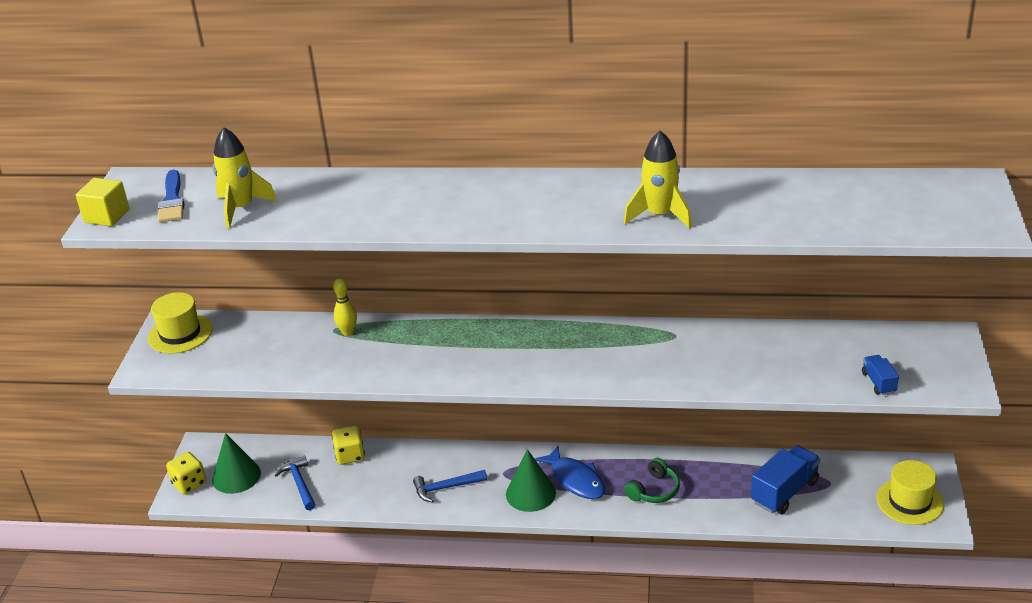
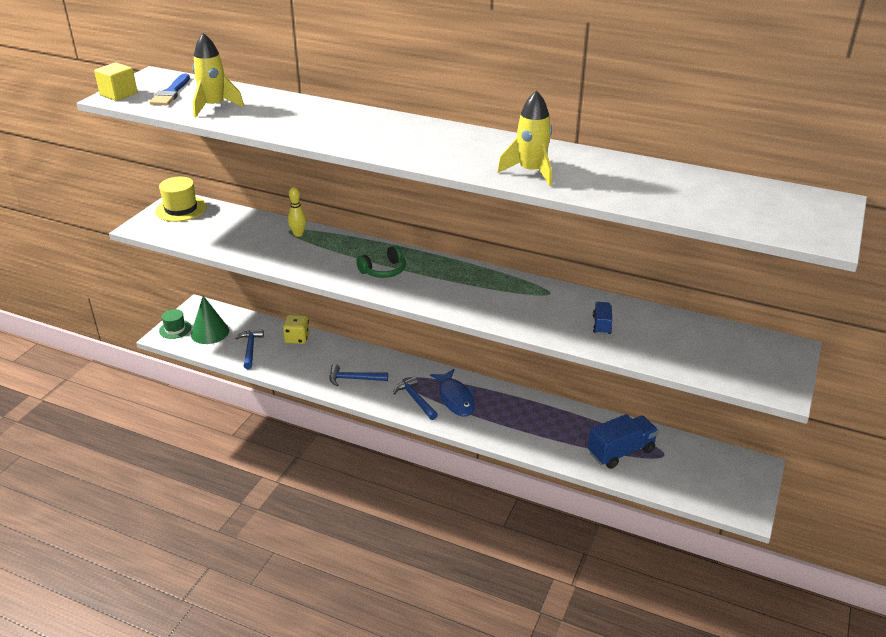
camera: 15 degrees right, 0 degrees up
yellow dice [166,452,206,494] -> green hat [159,309,191,339]
green cone [506,449,556,512] -> blue hammer [393,377,438,420]
green headphones [624,458,680,503] -> green headphones moved to [356,245,406,278]
blue truck [862,355,899,395] -> blue truck moved to [593,302,612,335]
yellow hat [877,460,944,525] -> none

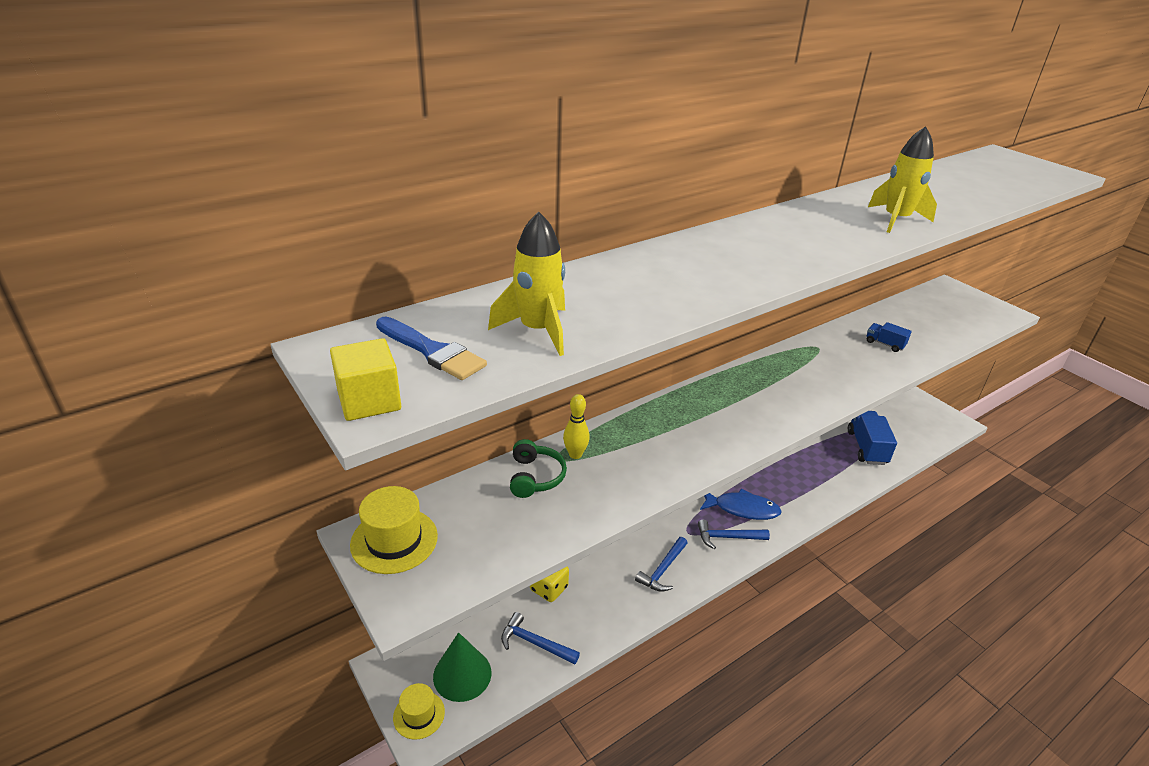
camera: 60 degrees left, 0 degrees up
green hat [159,309,191,339] -> yellow hat [393,683,445,740]
green headphones [356,245,406,278] -> green headphones moved to [510,439,567,498]

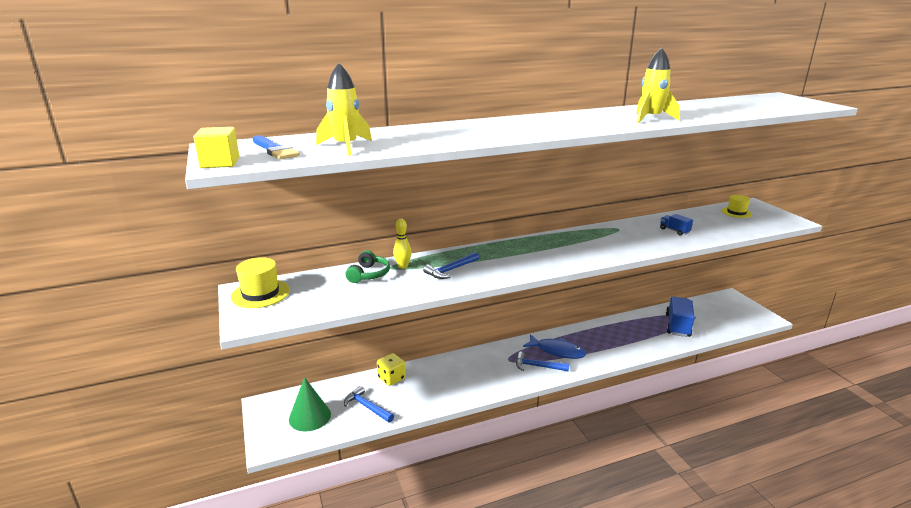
camera: 15 degrees right, 10 degrees down
yellow hat [393,683,445,740] -> yellow hat moved to [722,195,752,218]
blue hammer [635,537,688,592] -> blue hammer moved to [423,252,479,279]

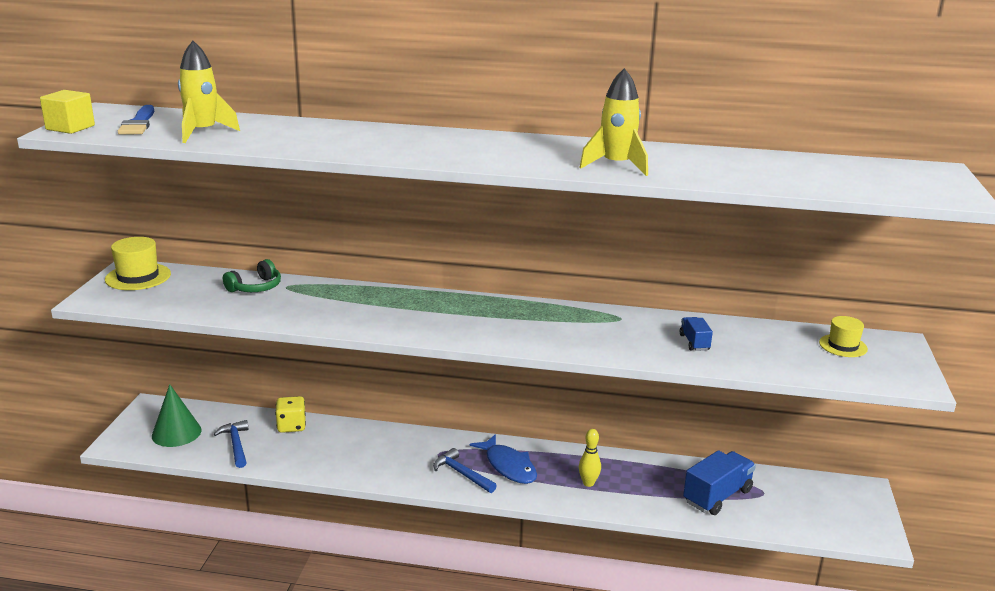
camera: 30 degrees right, 0 degrees up
yellow bowling pin [393,219,412,269] -> yellow bowling pin moved to [579,429,601,487]
blue hammer [423,252,479,279] -> none

